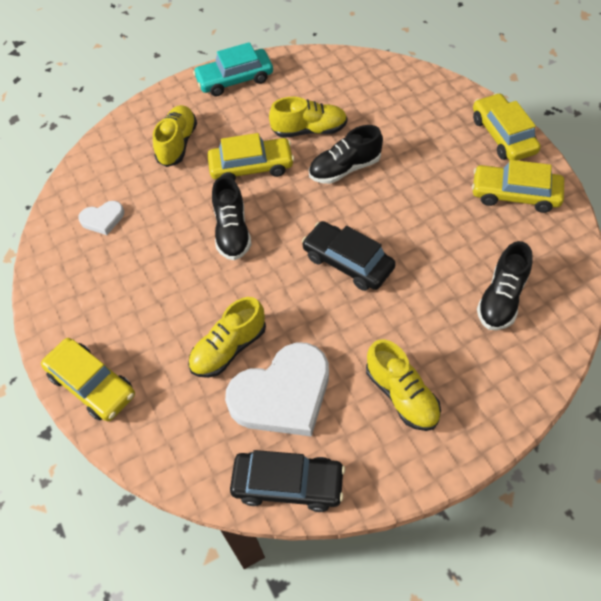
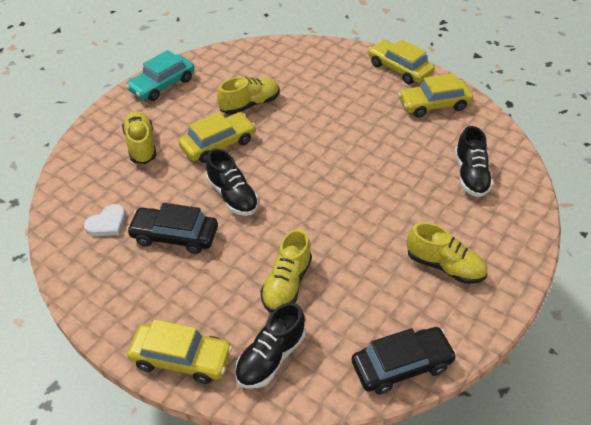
camera: 30 degrees left, 10 degrees down
white heart [225,343,329,437] -> none
black car [302,221,396,291] -> black car moved to [127,203,218,254]
black shoe [309,125,383,184] -> black shoe moved to [235,302,305,388]

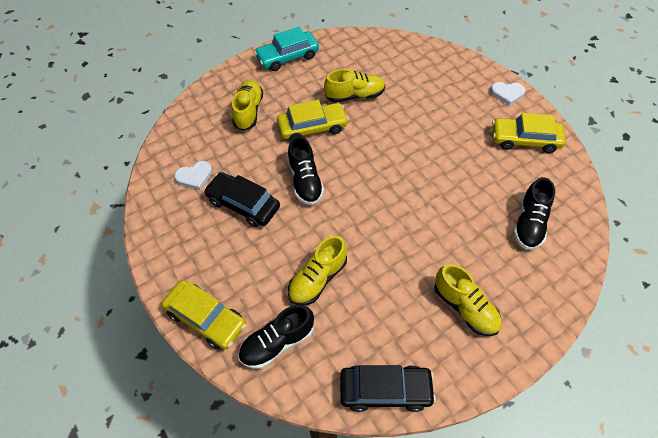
camera: 20 degrees right, 10 degrees up
yellow car [368,39,435,84] -> white heart [490,82,526,106]

